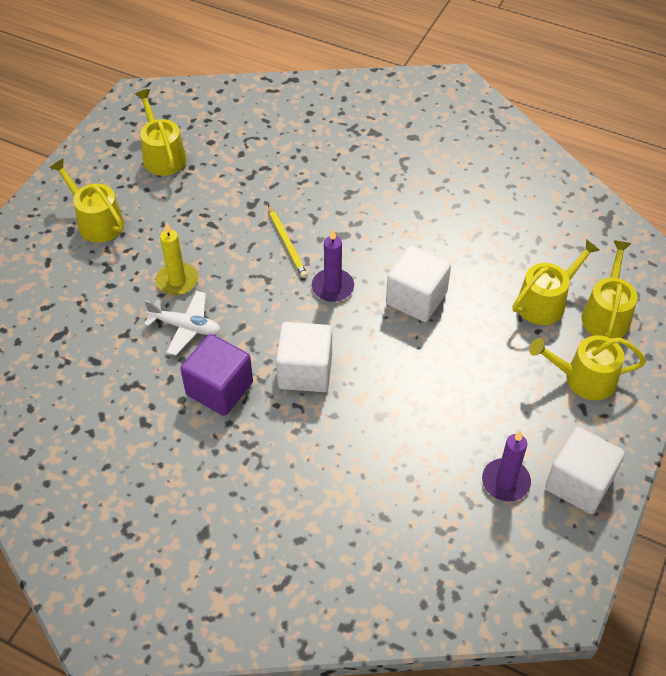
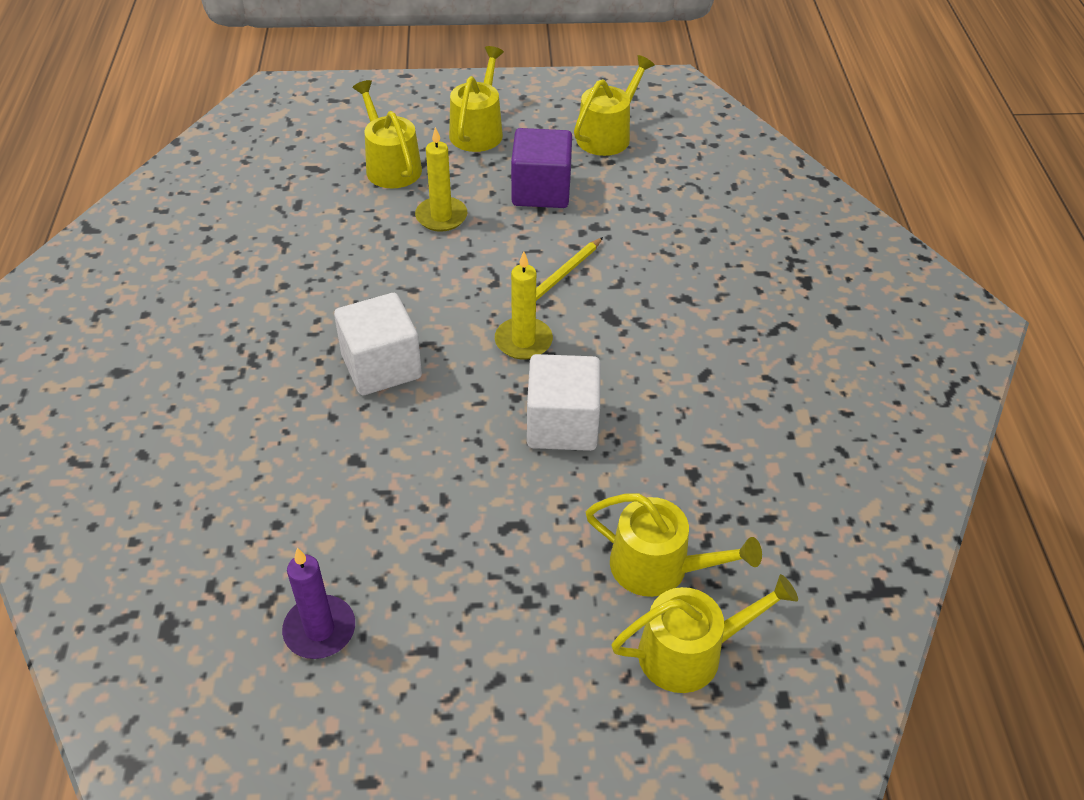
camera: 60 degrees right, 5 degrees down
white plane [144,291,221,356] -> none
purple cube [180,334,253,416] -> purple cube moved to [511,128,572,208]
purple candle [312,229,354,302] -> yellow candle [495,252,553,360]
yellow watering can [529,335,646,400] -> yellow watering can moved to [353,80,422,188]
white cube [545,427,625,514] -> none

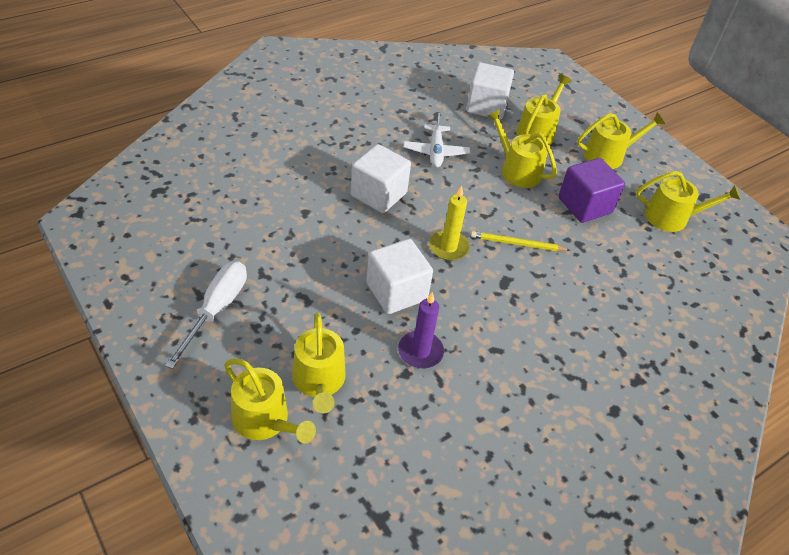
camera: 55 degrees right, 0 degrees up
purple candle [282,548,355,659] -> purple candle moved to [398,292,444,368]
yellow candle [415,127,468,232] -> yellow watering can [487,109,557,188]
none -> white screwdriver [165,261,247,369]
none -> white plane [403,113,470,168]
none -> white cube [466,62,514,120]

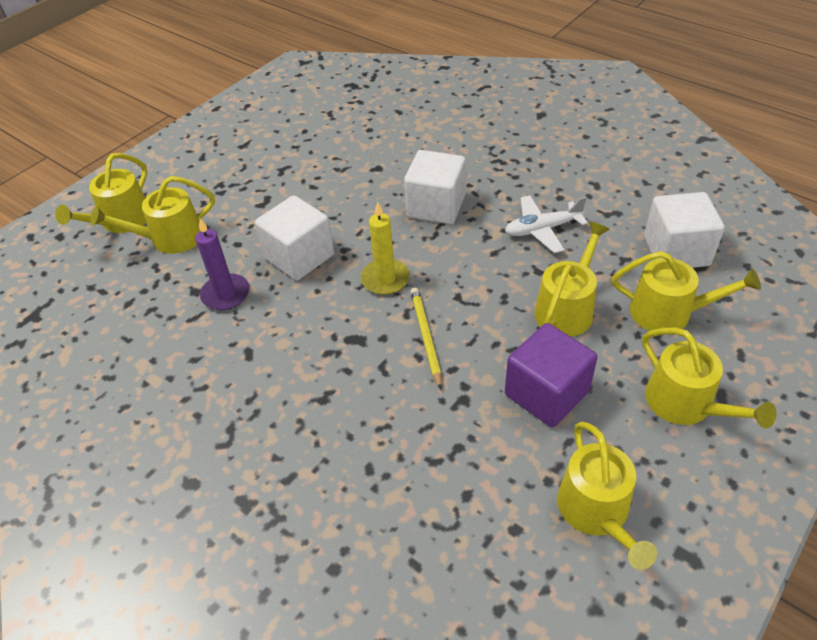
camera: 80 degrees right, 0 degrees up
white screwdriver [165,261,247,369] -> none

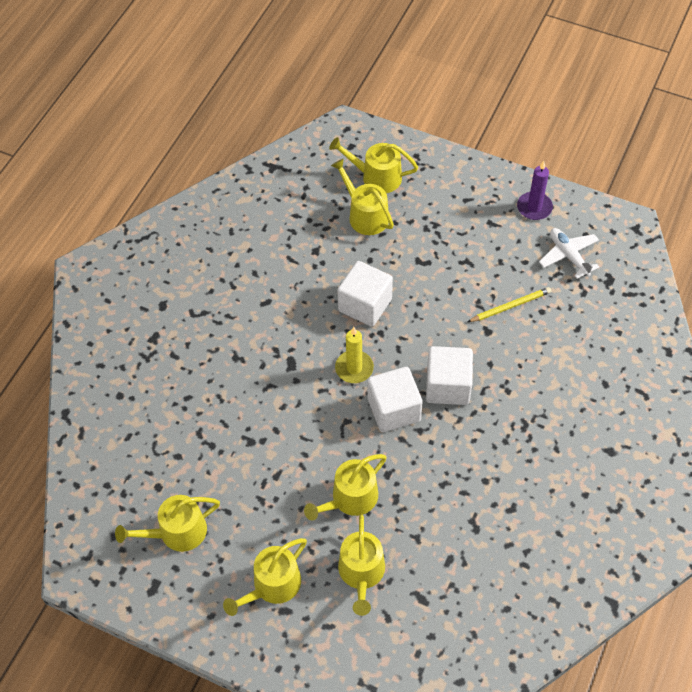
camera: 75 degrees right, 10 degrees up
purple candle [195,219,249,310] -> purple candle moved to [517,161,553,220]
yellow pencil [410,287,442,390] -> yellow pencil moved to [468,287,551,322]
white plane [505,195,588,253] -> white plane moved to [539,228,599,279]
purple cube [505,323,598,427] -> none
yellow watering can [534,222,610,337] -> yellow watering can turned 120 degrees clockwise [304,454,387,521]
white cube [644,192,725,268] -> white cube moved to [368,367,423,432]

